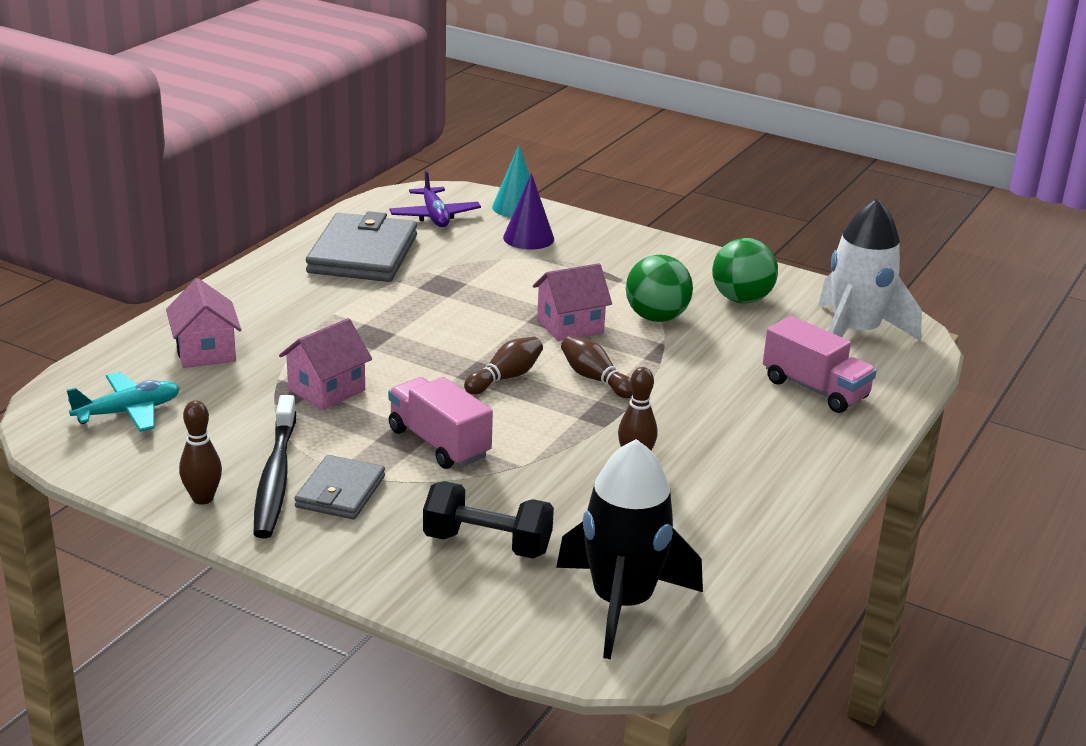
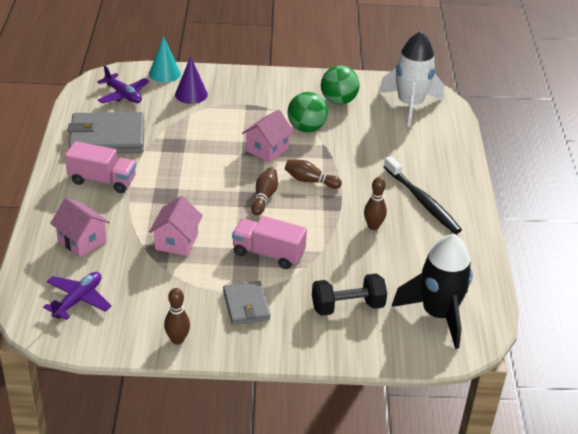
camera: 30 degrees left, 10 degrees up
turquoise plane [67,372,180,432] -> purple plane [43,272,111,320]
black toothbrush [254,395,296,538] -> black toothbrush moved to [384,156,462,234]
grey wallet [306,211,417,282] -> grey wallet turned 75 degrees counterclockwise [68,112,144,154]
pink truck [763,316,877,413] -> pink truck moved to [65,141,136,193]

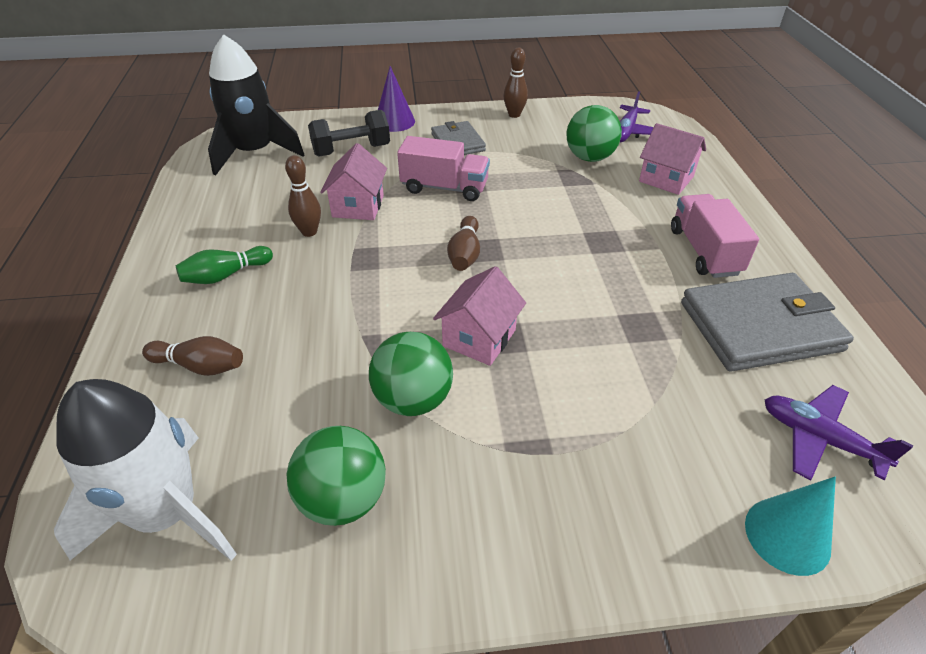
camera: 175 degrees right, 5 degrees up
pink truck [65,141,136,193] -> pink truck turned 75 degrees clockwise [671,194,759,278]
pink house [149,196,203,256] -> pink house moved to [320,143,387,220]
purple cone [175,56,208,104] -> purple cone moved to [378,66,415,132]
brown bowling pin [285,160,342,189] -> brown bowling pin moved to [142,336,243,376]
black toothbrush [384,156,462,234] -> green bowling pin [176,246,273,284]
none -> green ball [567,105,622,162]

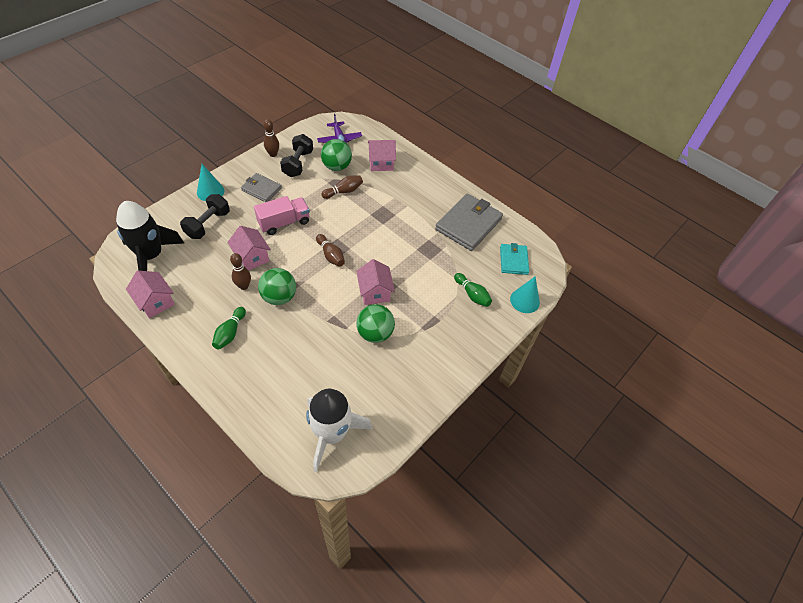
camera: 45 degrees left, 10 degrees up
brown bowling pin [142,336,243,376] -> brown bowling pin moved to [322,175,363,199]
green ball [287,426,386,526] -> green ball moved to [258,268,296,305]
purple cone [378,66,415,132] -> turquoise cone [197,164,224,201]
pink truck [671,194,759,278] -> none
purple plane [765,385,913,480] -> turquoise wallet [500,243,529,275]
none -> pink house [126,270,175,318]
none -> black dumbbell [280,134,313,177]
none -> green bowling pin [454,273,492,307]

